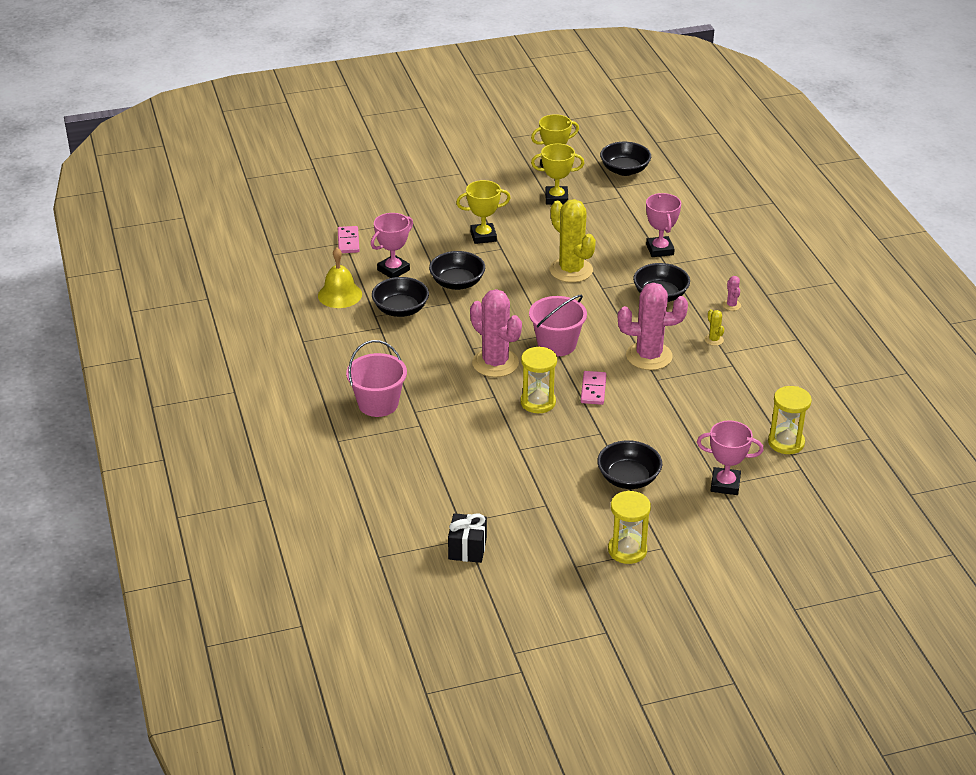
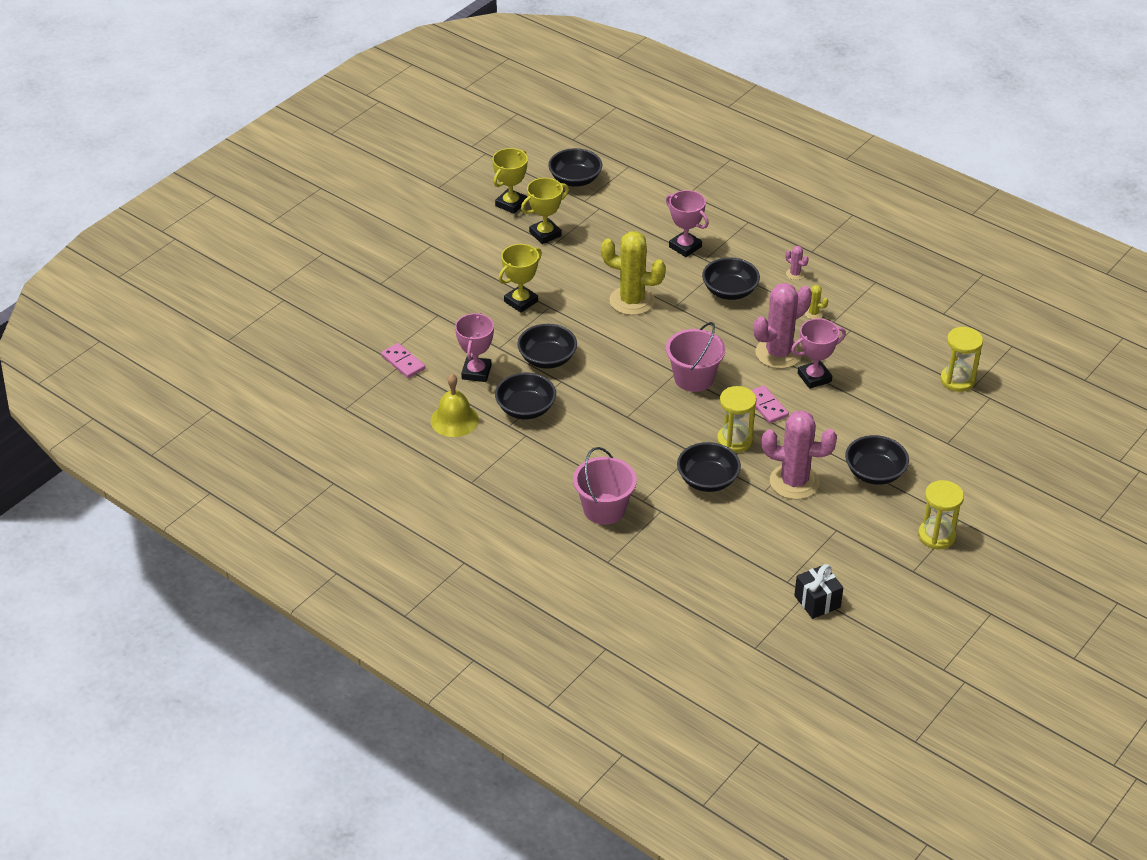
camera: 35 degrees left, 5 degrees up
pink cactus [470,289,522,377] -> pink cactus moved to [762,410,837,500]
pink trophy [697,420,763,495] -> pink trophy moved to [791,319,846,389]
none -> black bowl [677,442,741,492]

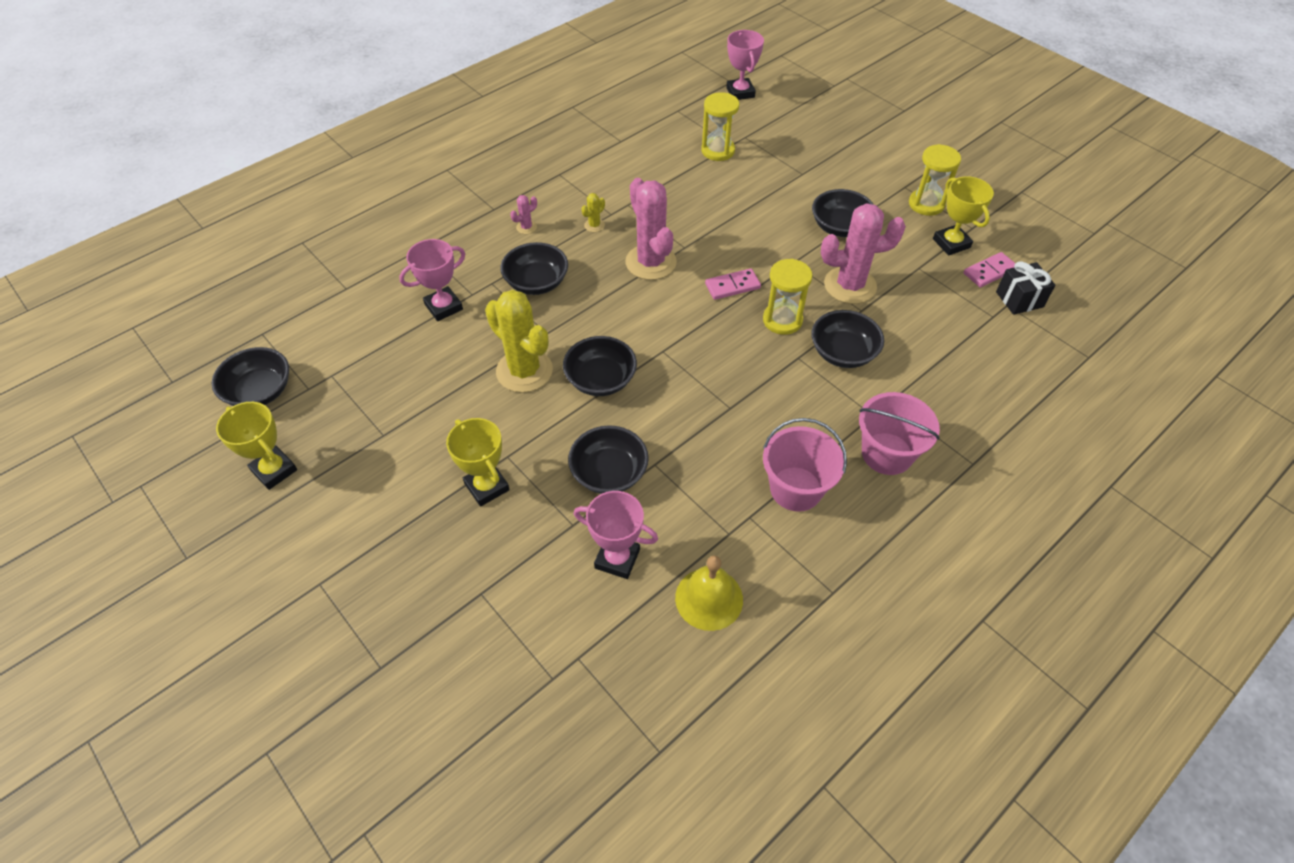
camera: 80 degrees left, 10 degrees up
pink domino [381,343,425,378] -> pink domino moved to [964,252,1016,287]
black bowl [495,373,556,419] -> black bowl moved to [563,336,637,396]
yellow trophy [521,178,569,244] -> yellow trophy moved to [933,176,994,255]
yellow cactus [601,231,666,315] -> yellow cactus turned 75 degrees counterclockwise [485,290,553,393]
pink bucket [666,322,725,392] -> pink bucket moved to [763,418,847,512]
pink cactus [762,410,837,500] -> pink cactus turned 60 degrees clockwise [821,203,906,304]
pink trophy [791,319,846,389] -> pink trophy moved to [726,30,764,100]

